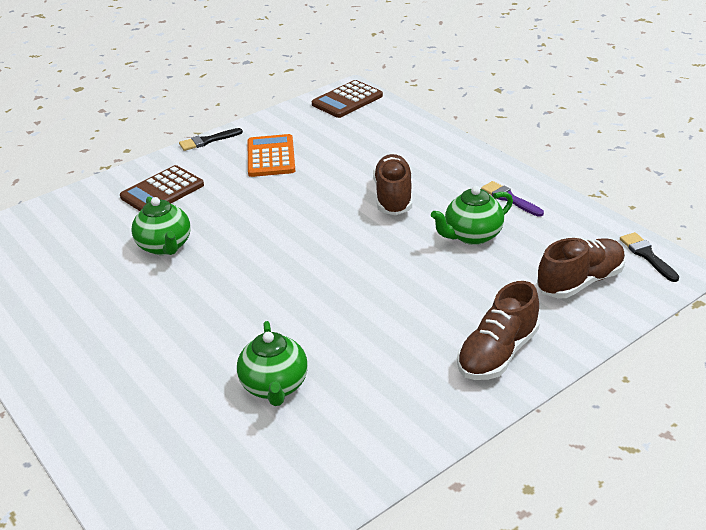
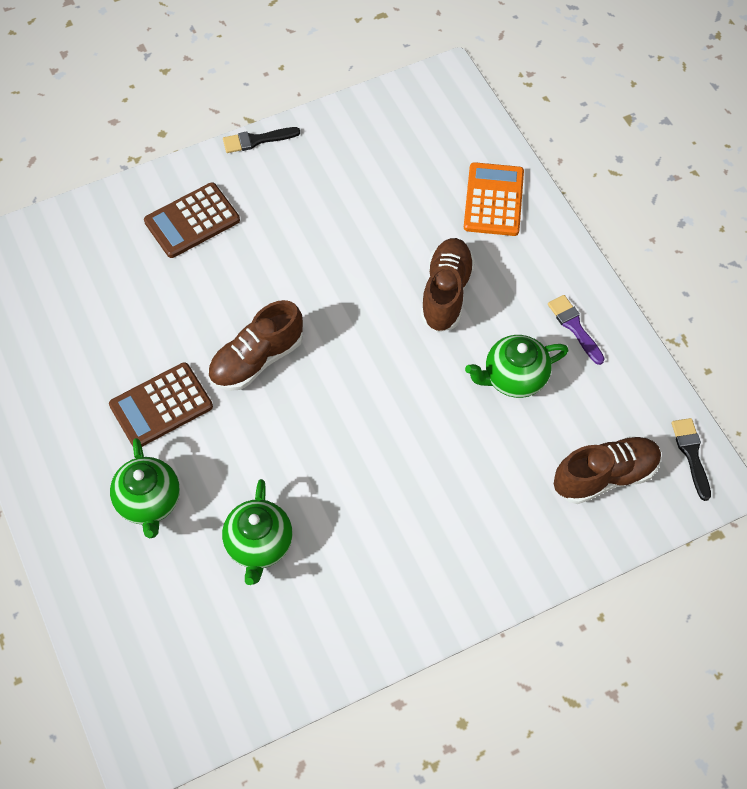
camera: 10 degrees right, 25 degrees up
green teapot [131,197,191,255] -> green teapot moved to [110,438,180,538]
orange calculator [248,134,295,177] -> orange calculator moved to [464,162,524,236]
brown calculator [312,80,383,118] -> brown calculator moved to [109,362,213,447]
brown shoe [457,281,540,380] -> brown shoe moved to [208,300,303,391]

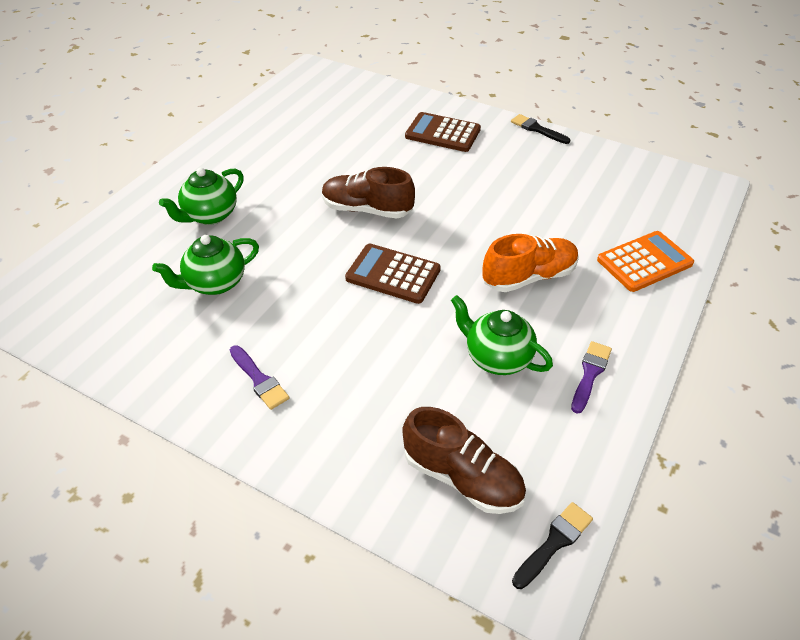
camera: 55 degrees right, 15 degrees down
brown calculator [109,362,213,447] -> brown calculator moved to [345,244,441,304]
brown shoe [421,238,475,333] -> orange shoe [482,234,579,292]
none -> purple brush [230,345,289,410]

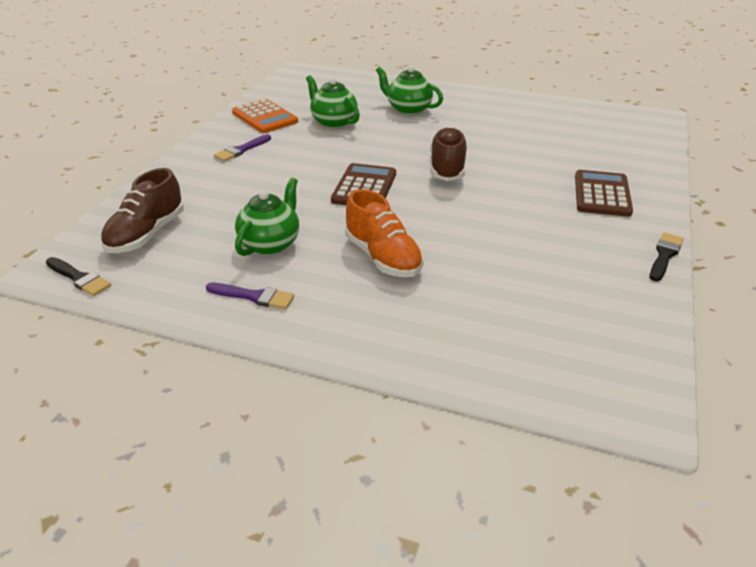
camera: 80 degrees right, 10 degrees down
orange calculator [597,231,694,292] -> orange calculator moved to [232,99,298,133]

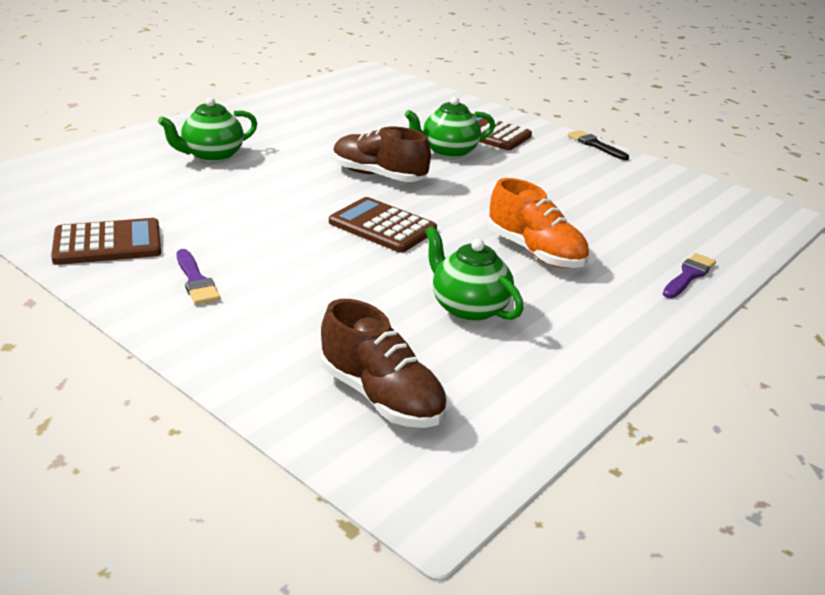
camera: 70 degrees left, 5 degrees down
black brush [46,257,111,296] -> none
purple brush [206,283,294,309] -> purple brush moved to [663,253,716,298]
orange calculator [232,99,298,133] -> brown calculator [51,218,161,265]
green teapot [306,75,360,129] -> green teapot moved to [405,96,495,158]
orange shoe [345,189,424,277] -> orange shoe turned 60 degrees clockwise [488,178,589,268]

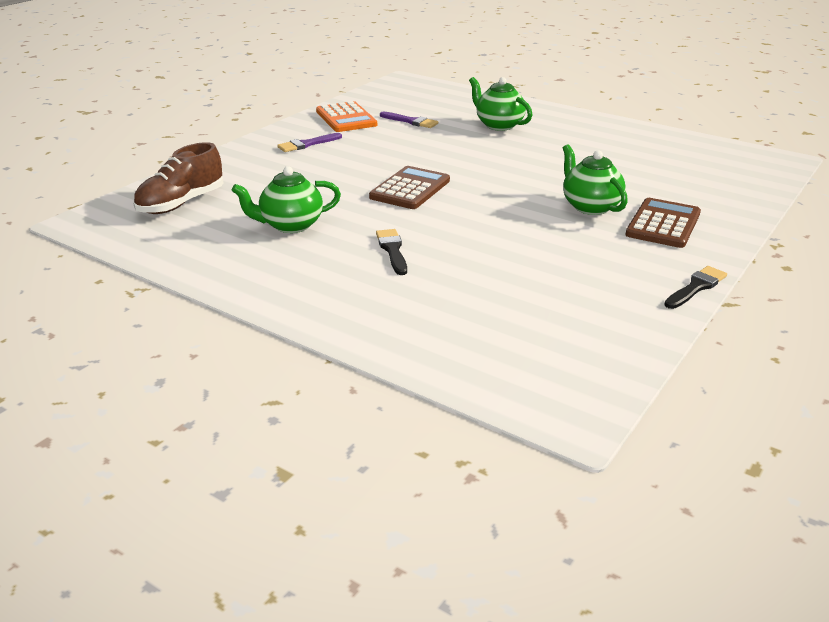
camera: 85 degrees right, 0 degrees up
brown calculator [51,218,161,265] -> orange calculator [316,101,377,132]
brown shoe [333,126,431,182] -> none
green teapot [425,226,524,322] -> green teapot turned 150 degrees counterclockwise [232,166,341,233]
orange shoe [488,178,589,268] -> black brush [376,229,407,275]
purple brush [663,253,716,298] -> purple brush moved to [380,111,438,128]

